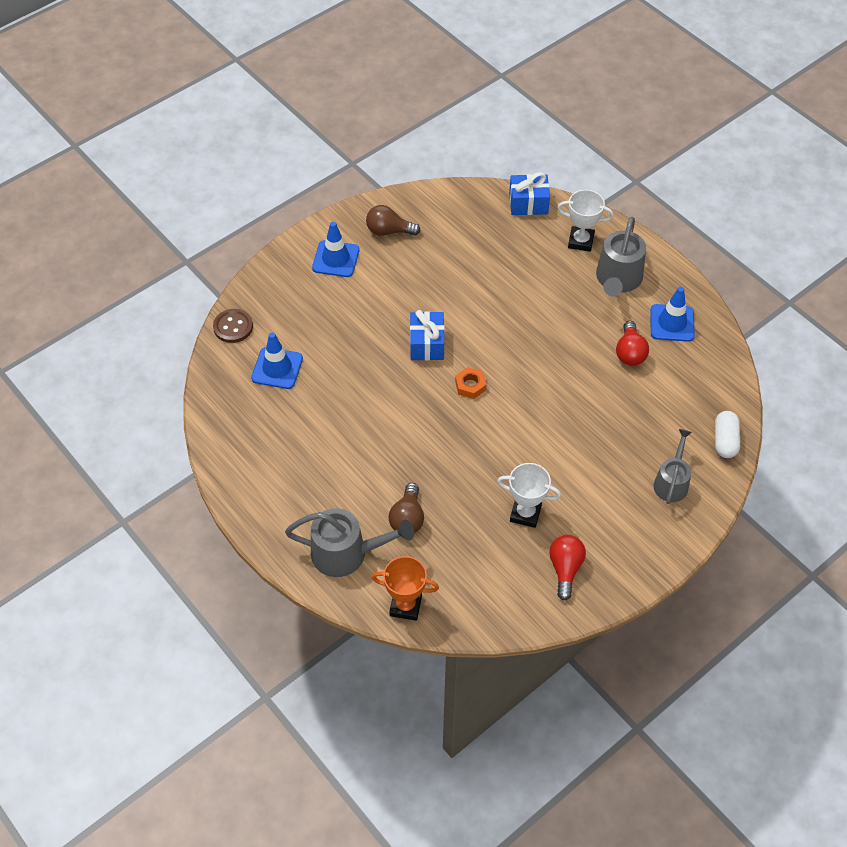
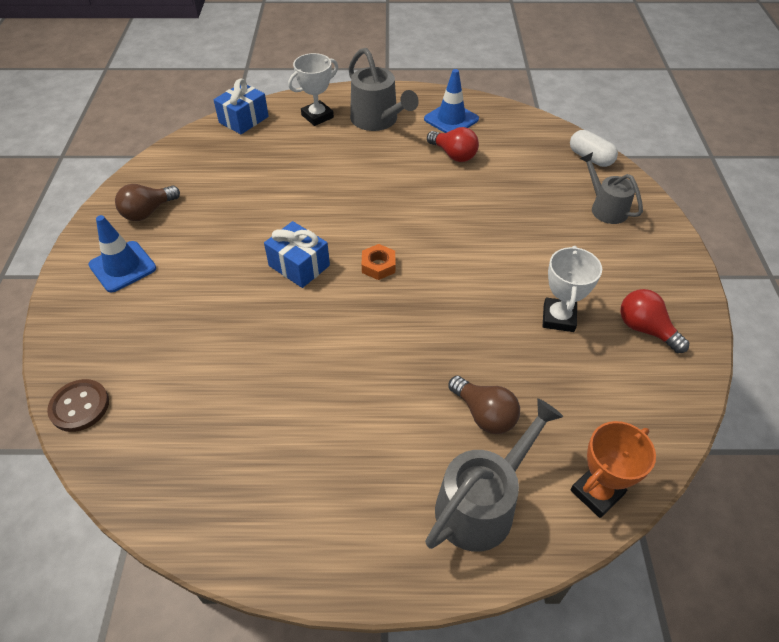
camera: 50 degrees left, 5 degrees down
blue traffic cone [251,332,303,389] -> none
white trophy [497,463,561,528] -> white trophy turned 45 degrees counterclockwise [543,246,602,332]

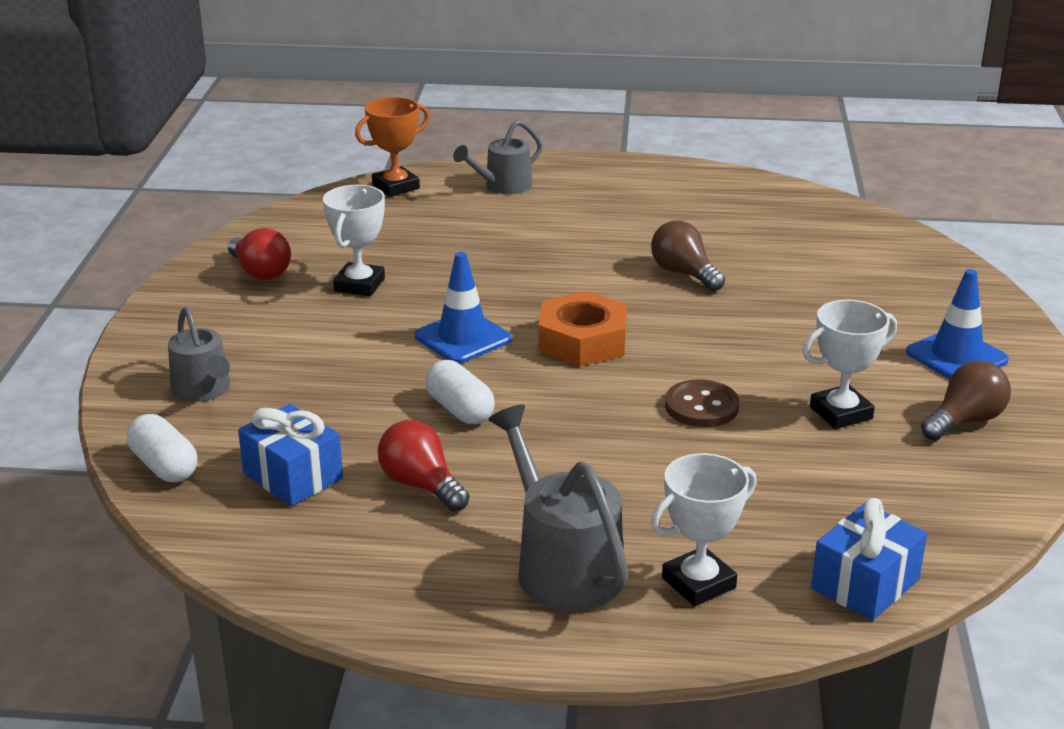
camera: 175 degrees left, 20 degrees down
brown button [47,379,109,432] -> brown button moved to [665,379,739,427]
blue gift [264,221,330,288] -> blue gift moved to [238,404,343,506]
orange nut [362,244,395,280] -> orange nut [538,291,627,367], size x1.78
blue traffic cone [424,69,479,133] -> blue traffic cone moved to [415,252,512,363]
grey watering can [425,398,563,552] -> grey watering can [453,120,543,194], size x0.66
brown light bulb [448,376,520,434] -> brown light bulb moved to [651,221,725,291]
none -> white capsule [425,360,495,424]
none -> white trophy [803,300,897,429]

